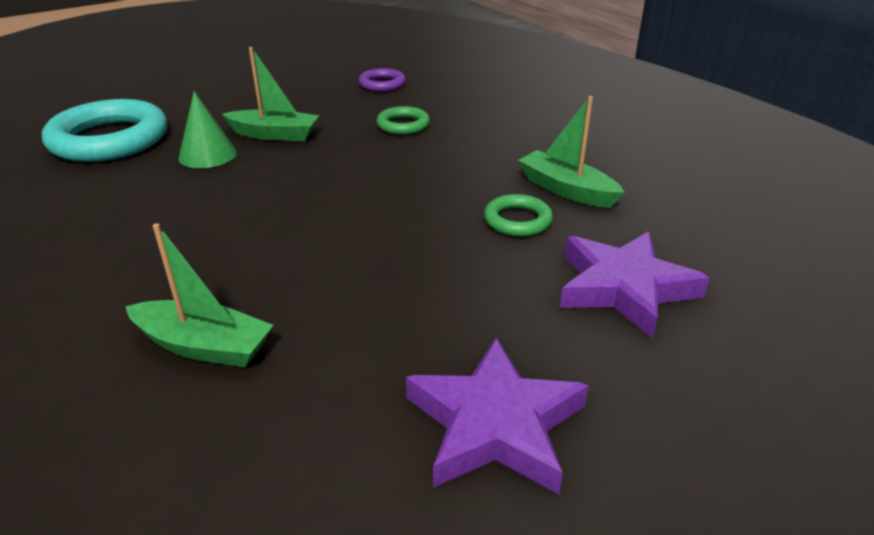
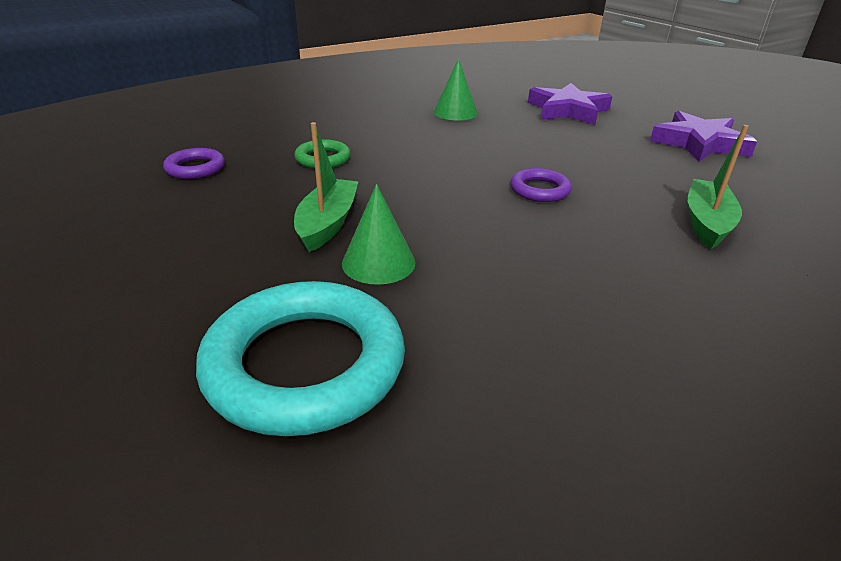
camera: 90 degrees left, 0 degrees up
green ring [484,194,553,236] -> none
green boat [518,96,624,208] -> green cone [434,58,478,120]
none -> purple ring [510,168,572,202]

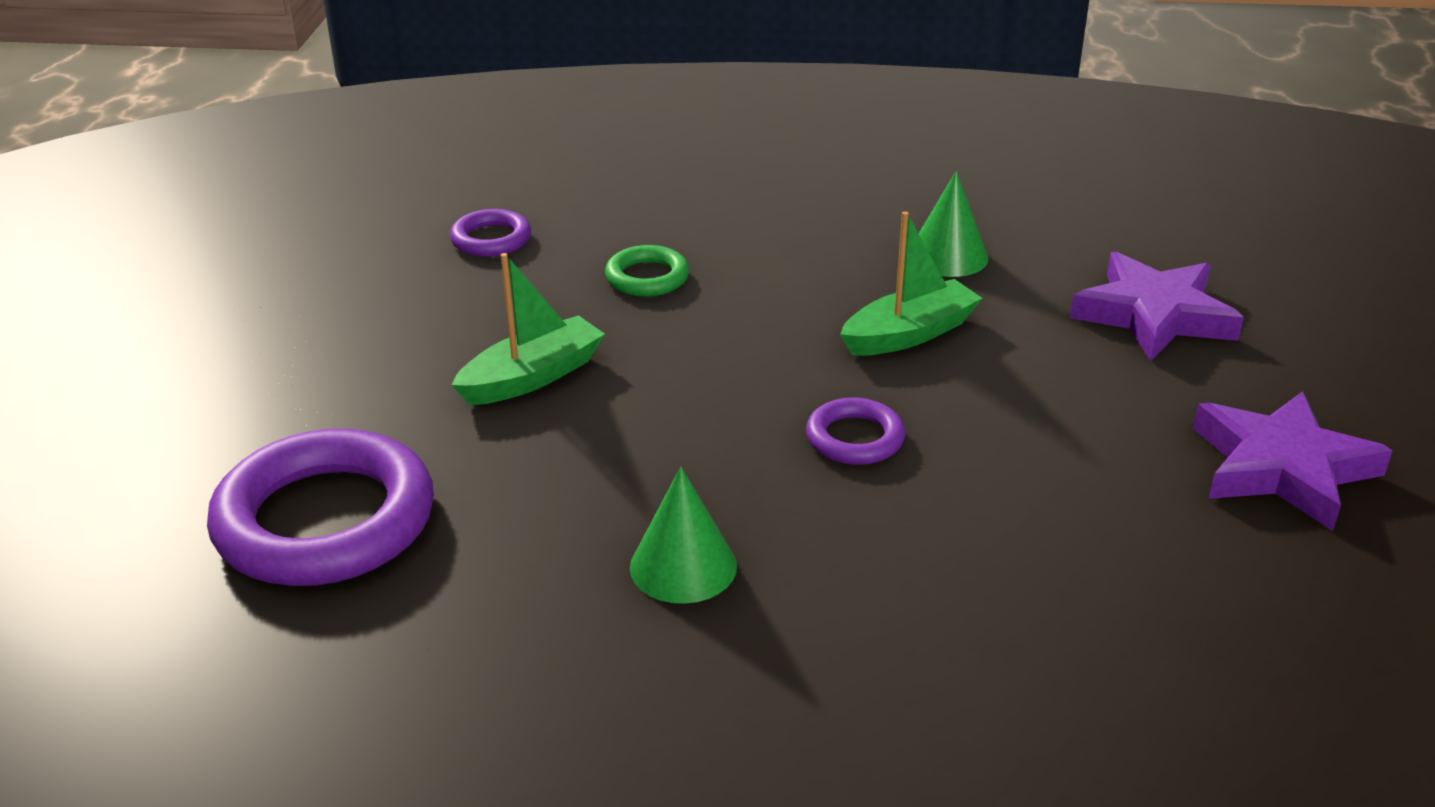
camera: 40 degrees right, 0 degrees up
turquoise ring [196,281,405,436] -> purple ring [207,428,434,586]
green cone [342,184,416,285] -> green cone moved to [630,467,737,604]
green boat [688,125,749,250] -> green boat moved to [840,211,982,356]

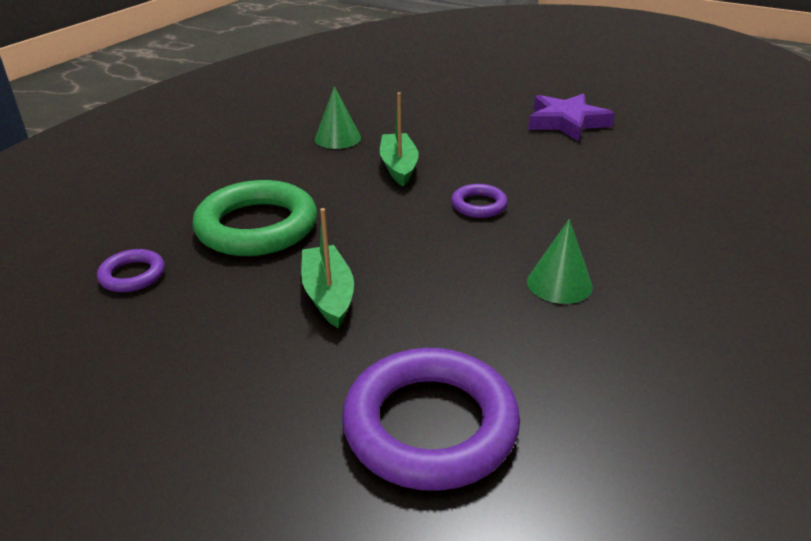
camera: 65 degrees left, 0 degrees up
green ring [605,245,689,297] -> green ring [192,180,317,256], size x2.08
purple star [1070,252,1244,361] -> none

